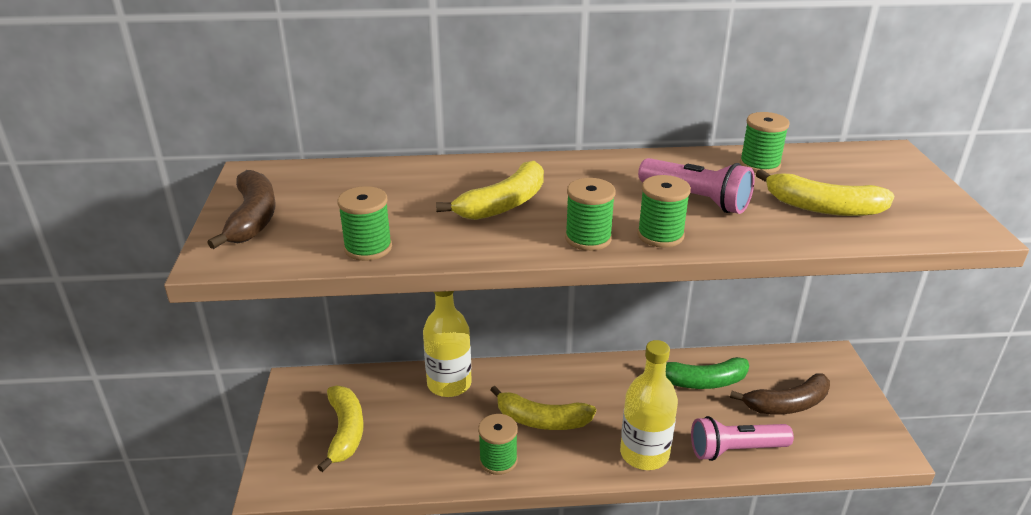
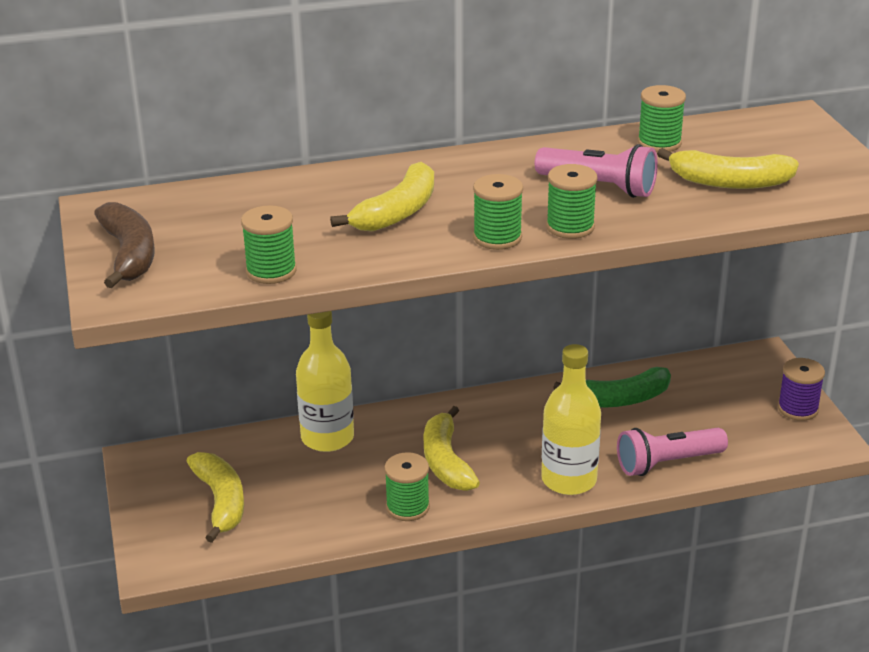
camera: 10 degrees left, 0 degrees up
yellow banana [490,386,596,430] -> yellow banana turned 75 degrees clockwise [424,406,480,491]
brown banana [730,373,830,414] -> none
none -> purple spool [778,358,825,421]

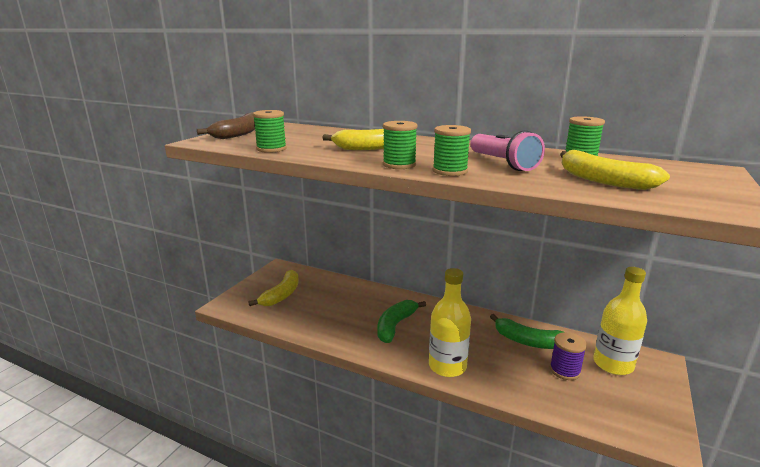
camera: 40 degrees right, 10 degrees down
yellow bottle [296,311,354,452] -> yellow bottle moved to [593,267,647,375]
green spool [384,452,430,521] -> none
yellow banana [424,406,480,491] -> green banana [377,300,426,343]
pink flashlight [617,428,728,476] -> none
purple spool [778,358,825,421] -> purple spool moved to [550,332,587,380]

